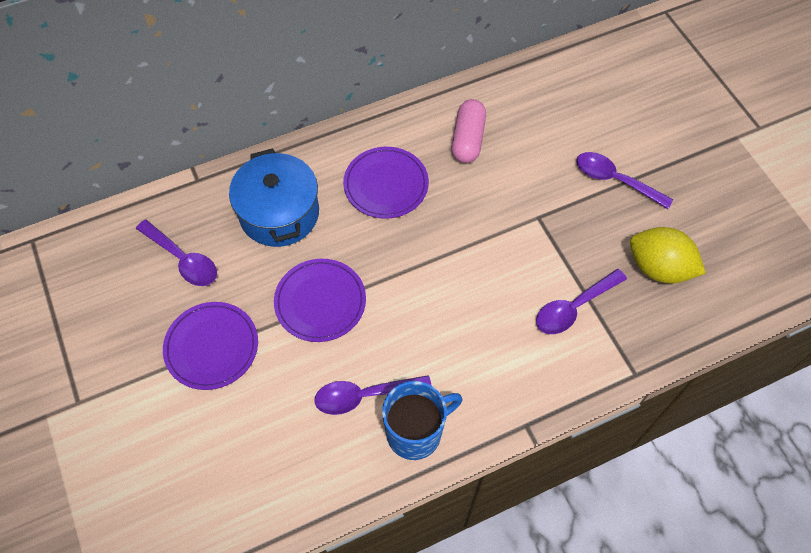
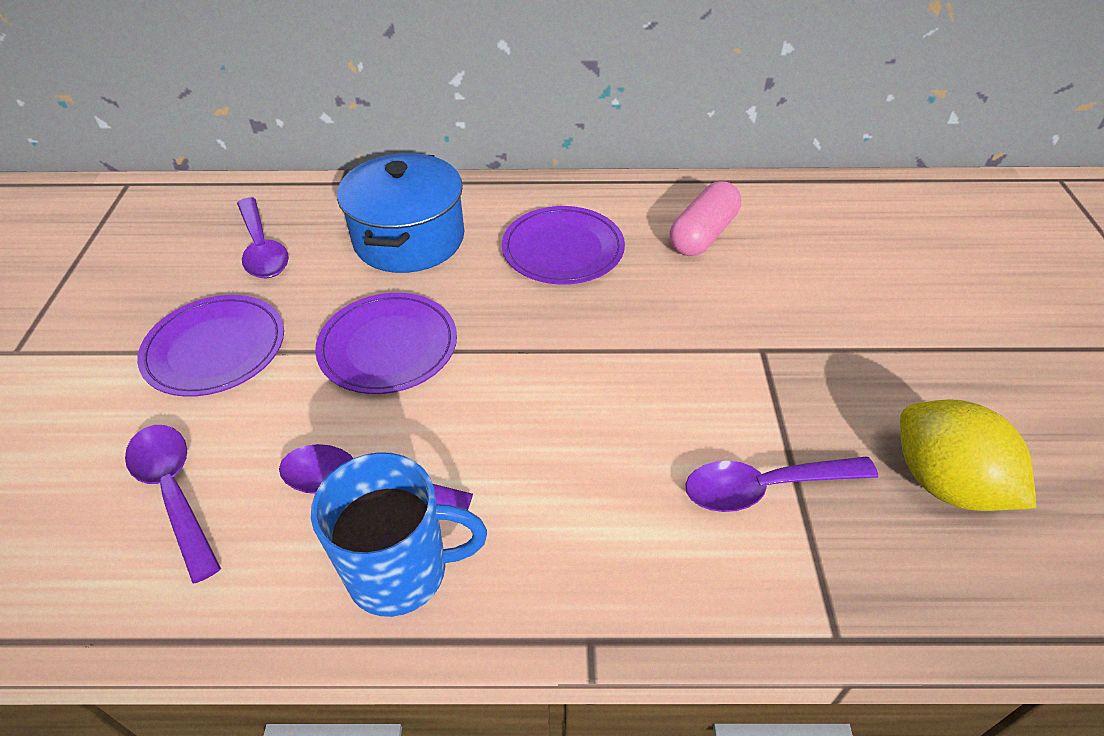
camera: 25 degrees right, 15 degrees down
purple spoon [576,152,673,209] -> purple spoon moved to [125,425,221,583]

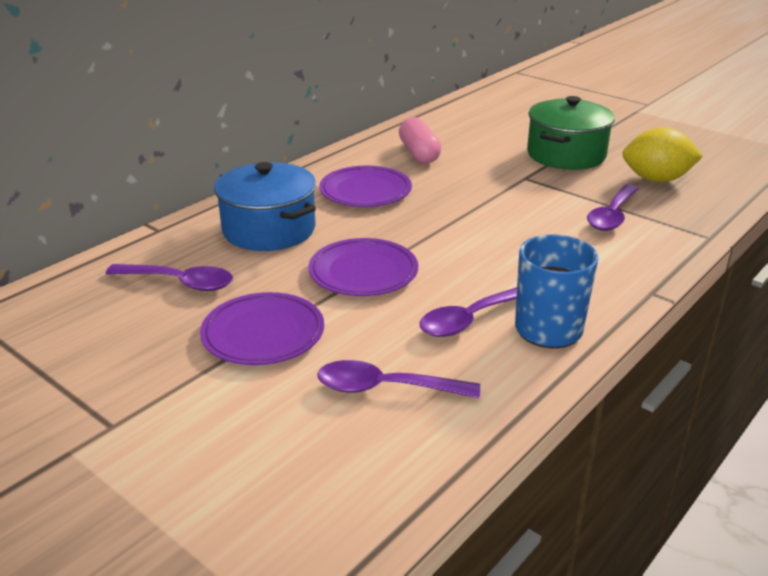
camera: 50 degrees left, 15 degrees down
none -> green pot [527,96,615,170]

